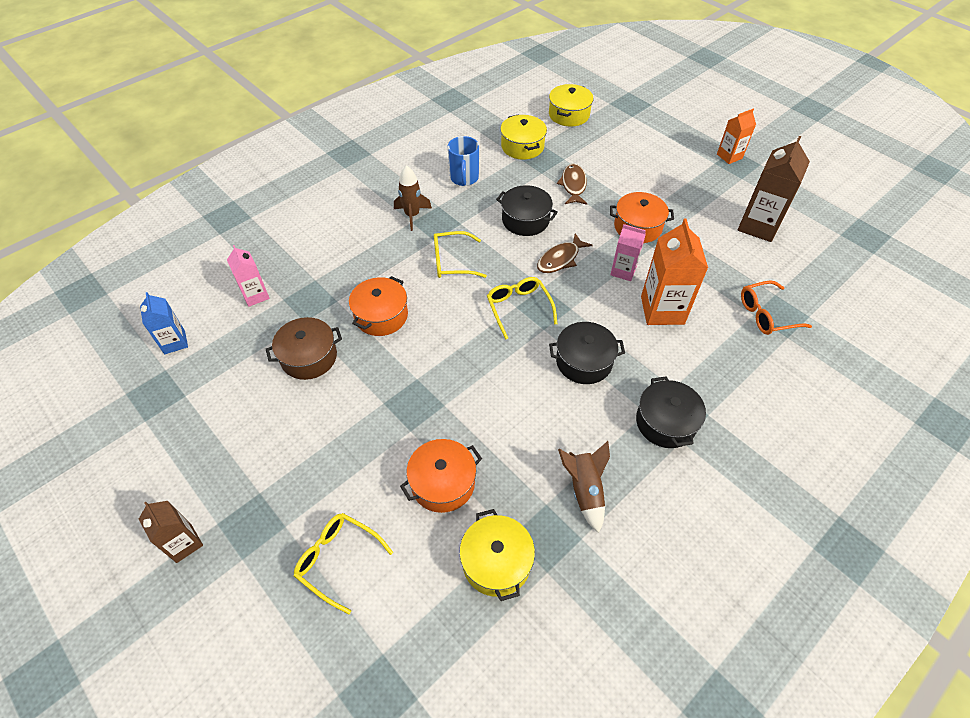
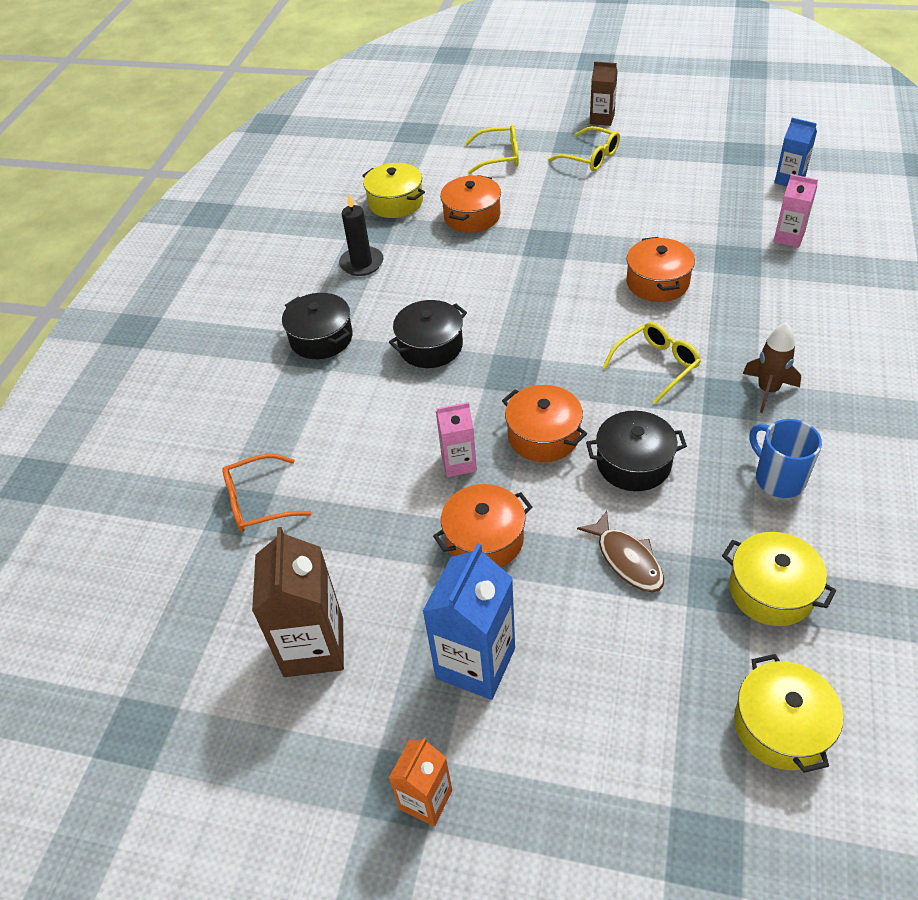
camera: 150 degrees right, 5 degrees down
brown pot [266,317,342,380] -> none
yellow glasses [487,277,557,340] -> yellow glasses moved to [548,126,620,171]
brown fish [537,233,593,273] -> orange pot [502,385,587,462]
brown rocket [558,441,610,533] -> black candle [339,194,383,276]
orange carton [641,218,708,325] -> none
orange glasses [741,280,812,335] -> orange glasses turned 150 degrees counterclockwise [222,454,312,532]
none -> blue carton [422,543,515,700]

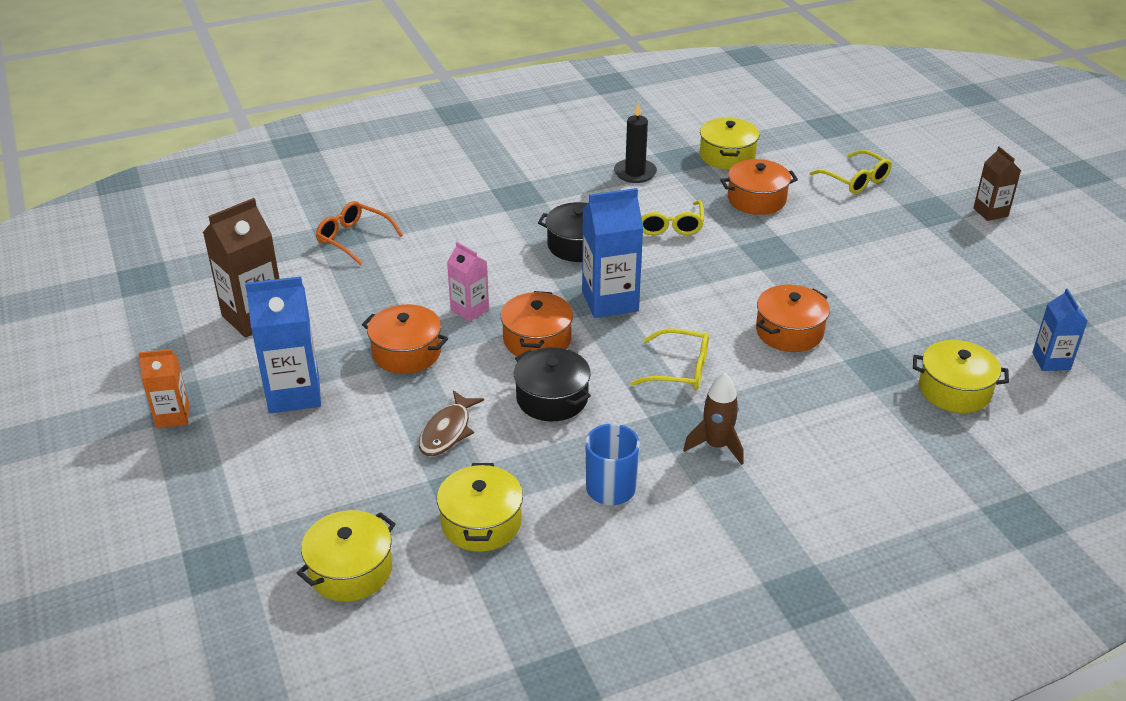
camera: 50 degrees right, 10 degrees down
black pot [282,293,353,359] -> none
yellow glasses [548,126,620,171] -> yellow glasses moved to [641,200,704,235]
pink carton [773,174,818,247] -> yellow pot [913,340,1009,413]
none -> blue carton [582,188,643,318]

